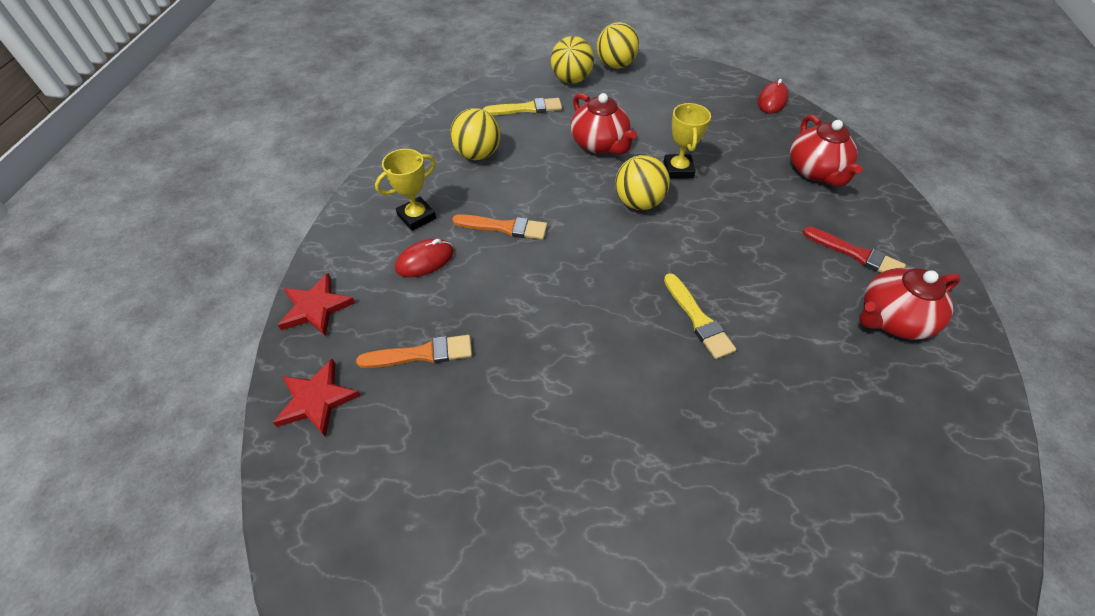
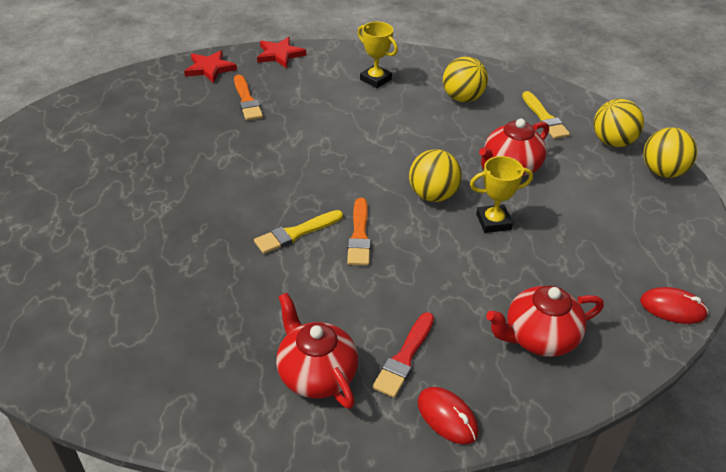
camera: 80 degrees right, 10 degrees down
red mouse [395,239,454,277] -> red mouse moved to [417,387,479,444]
orange brush [452,214,547,240] -> orange brush moved to [347,198,371,266]

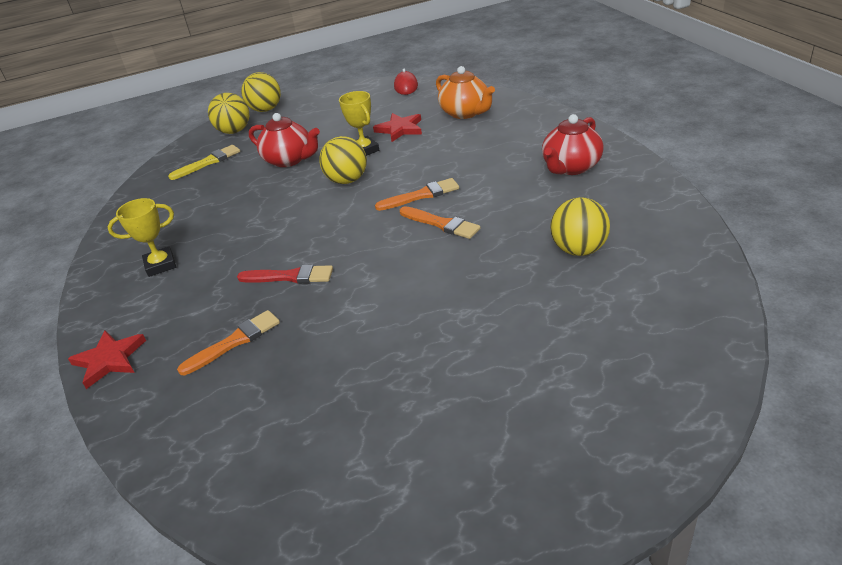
camera: 105 degrees left, 5 degrees down
red star [184,50,237,83] -> red star moved to [373,113,422,142]
yellow brush [254,210,343,254] -> orange brush [400,206,481,239]
yellow trophy [358,22,398,88] -> yellow trophy turned 45 degrees clockwise [108,198,176,277]
red brush [372,312,434,398] -> red brush moved to [237,265,333,283]
red mouse [417,387,479,444] -> none
yellow ball [443,57,488,102] -> yellow ball moved to [550,197,610,256]
red teapot [486,286,604,357] -> orange teapot [436,66,495,119]

